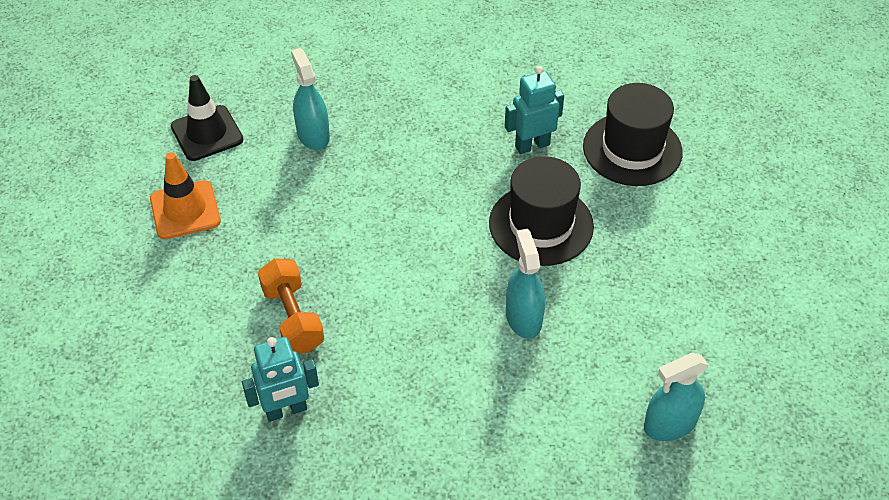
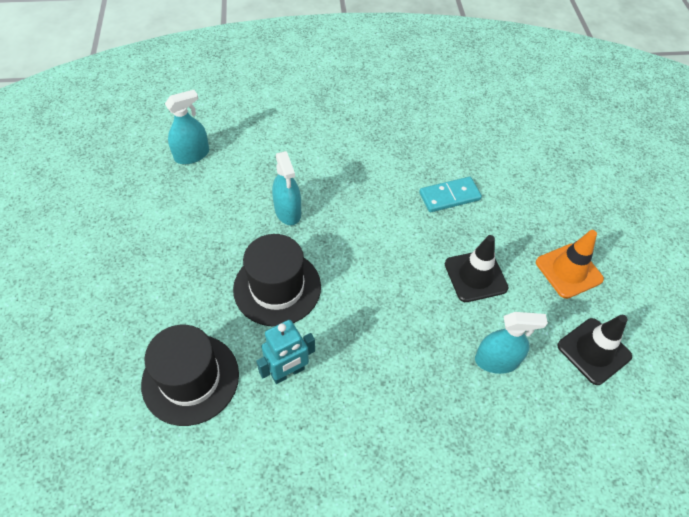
camera: 170 degrees right, 5 degrees up
turquoise robot [242,337,319,422] -> none
orange dumbbell [258,258,324,353] -> turquoise domino [419,177,482,212]
turquoise spray bottle [291,48,330,150] -> turquoise spray bottle turned 60 degrees counterclockwise [475,312,548,374]
none -> black traffic cone [445,235,509,302]

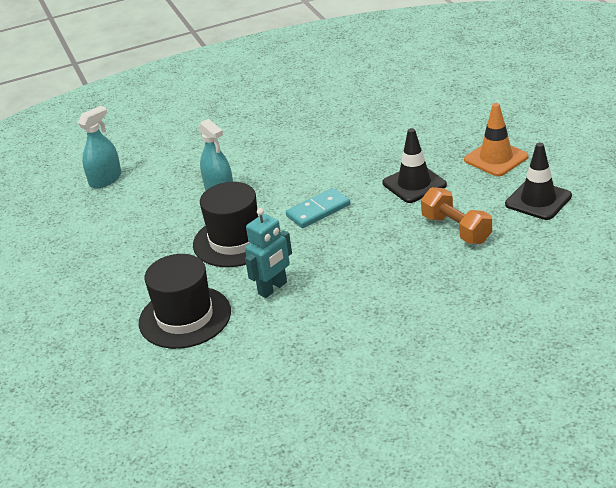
camera: 10 degrees left, 20 degrees down
turquoise domino [419,177,482,212] -> turquoise domino moved to [286,188,351,228]
turquoise spray bottle [475,312,548,374] -> orange dumbbell [421,187,492,244]

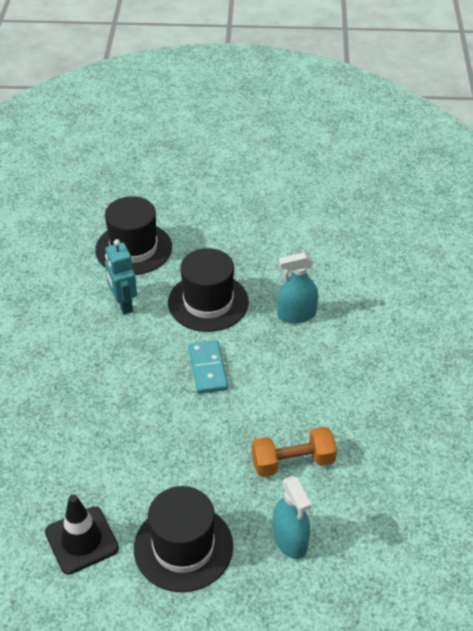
camera: 110 degrees right, 10 degrees up
turquoise spray bottle [78,106,121,189] -> turquoise spray bottle moved to [273,476,311,559]
black traffic cone [382,128,447,203] -> none
orange dumbbell [421,187,492,244] -> orange dumbbell moved to [252,427,337,477]
orange traffic cone [464,103,528,176] -> black hat [134,486,233,592]

